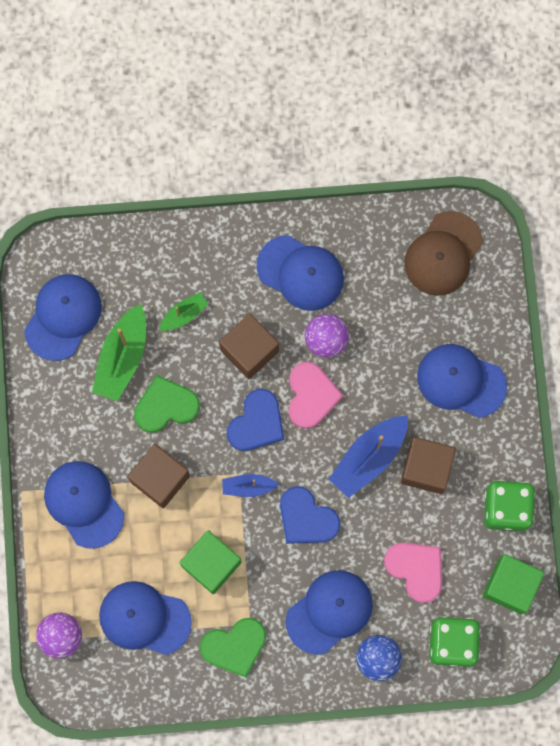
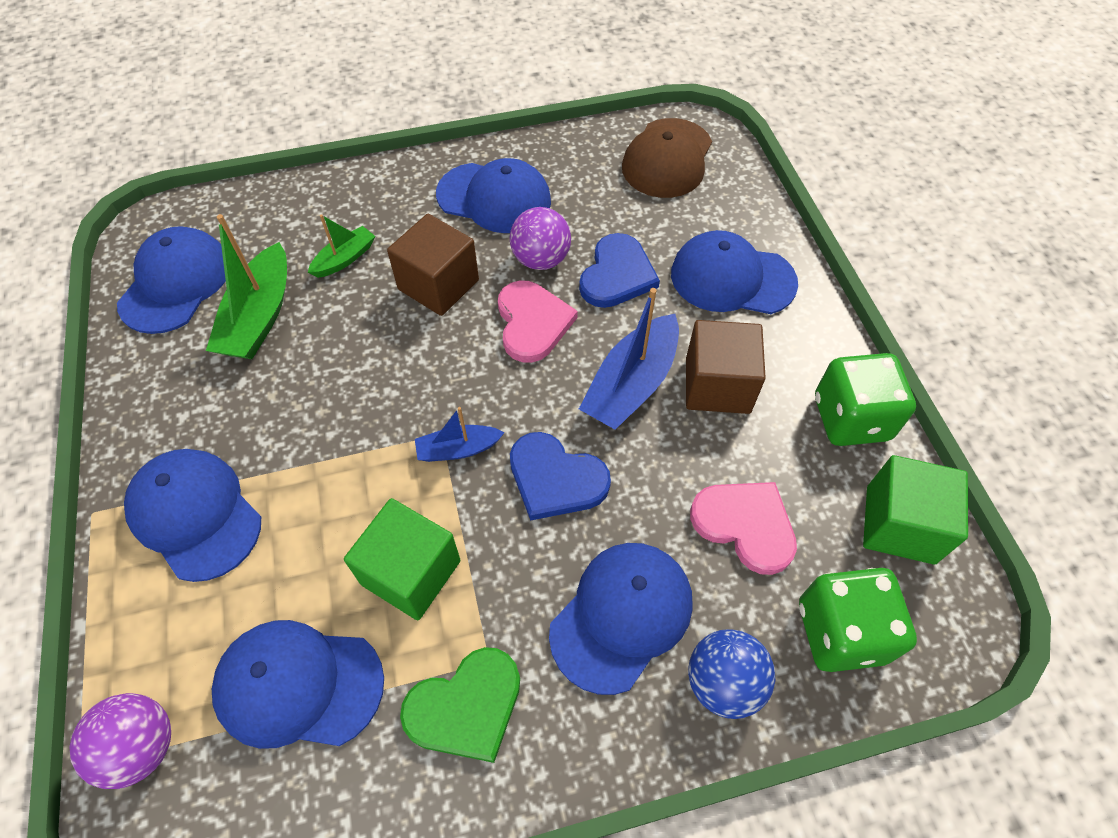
camera: 10 degrees left, 20 degrees down
brown cube [128,444,190,508] -> none
green heart [134,375,200,433] -> none
blue heart [227,389,284,451] -> blue heart moved to [579,233,660,308]

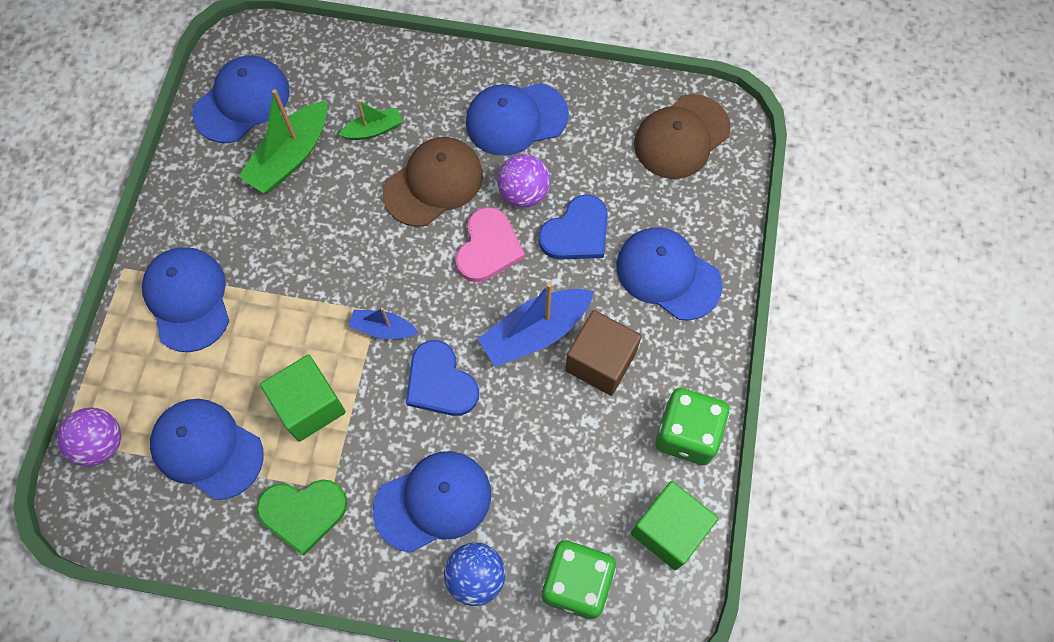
camera: 25 degrees right, 10 degrees up
brown cube [387,214,479,316] -> brown cap [383,137,483,227]
blue cap [436,158,551,233] -> blue cap turned 120 degrees clockwise [466,83,569,156]
pink heart [690,482,797,575] -> none

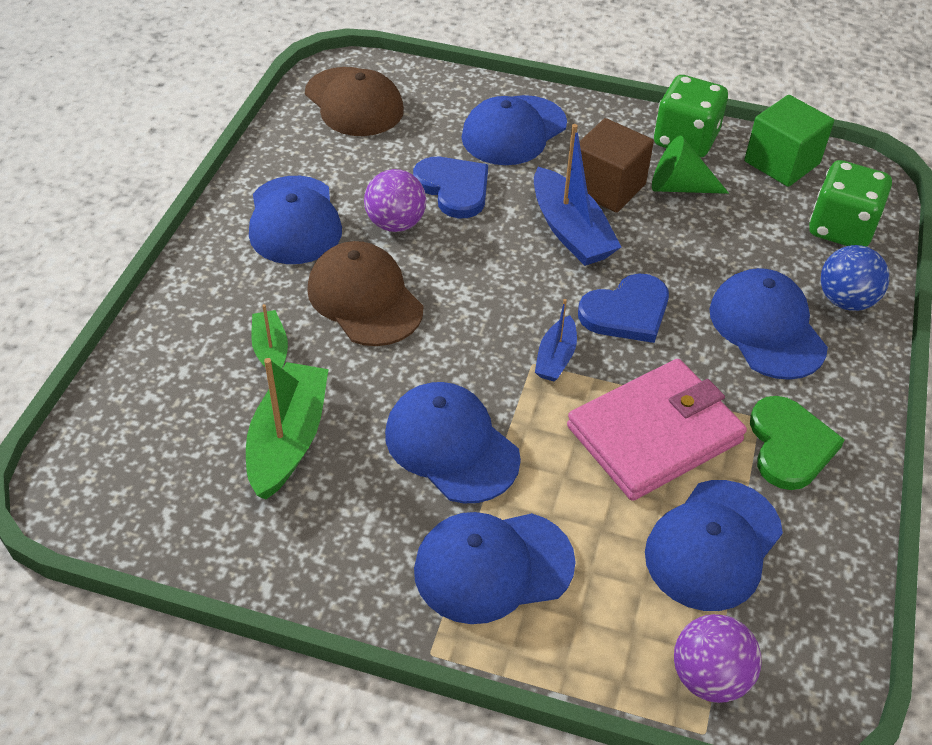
camera: 85 degrees left, 20 degrees down
blue cap [192,55,290,143] -> blue cap moved to [385,382,521,503]
green boat [238,89,327,193] -> green boat turned 120 degrees counterclockwise [246,358,329,500]
green cube [260,355,346,442] -> pink wallet [567,359,747,501]
pink heart [455,207,525,282] -> none
none -> green cone [652,136,729,194]

